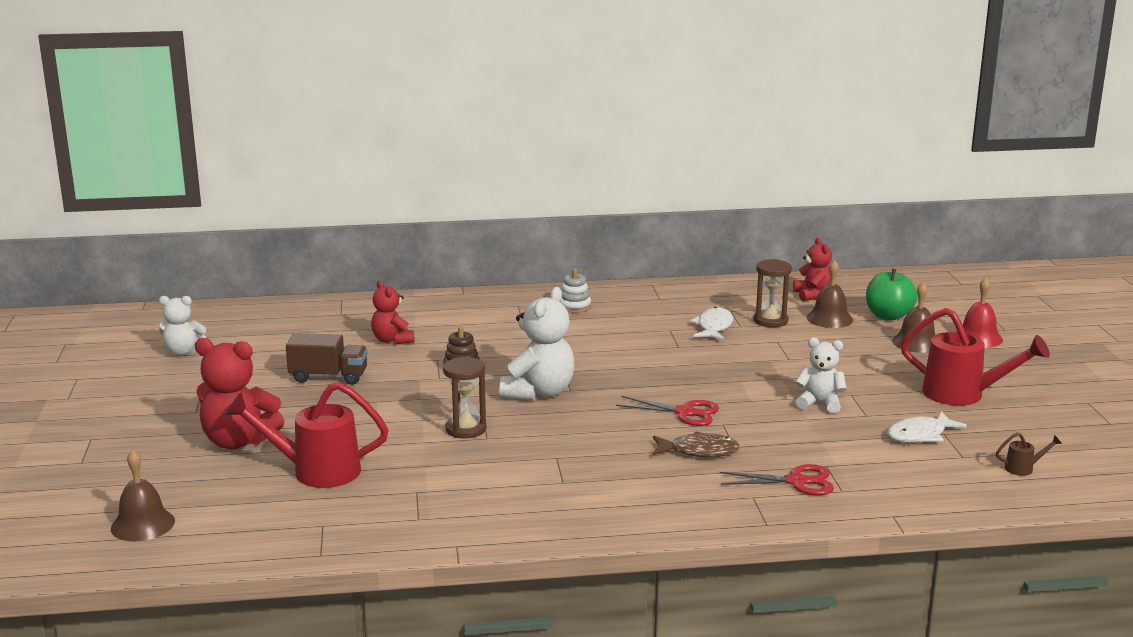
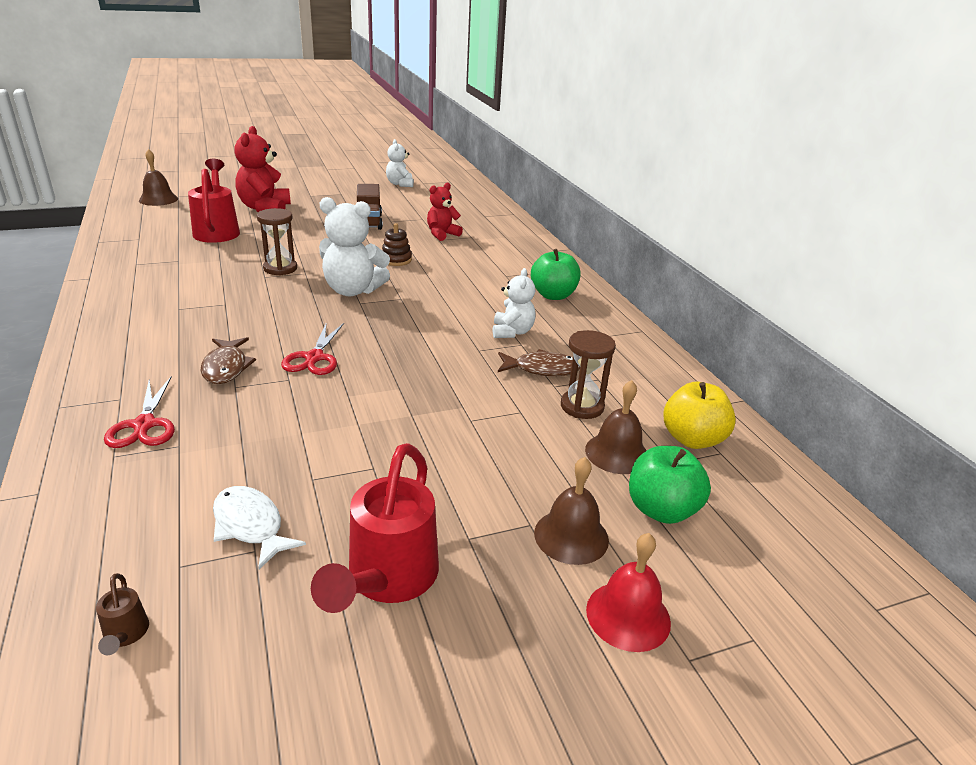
camera: 75 degrees right, 10 degrees up
white stacking toy [560,268,591,313] -> green apple [531,249,580,300]
white fish [690,307,733,340] -> brown fish [498,349,580,376]
red teddy bear [793,238,832,301] -> yellow apple [663,382,736,449]
white teddy bear [795,337,847,414] -> white teddy bear moved to [493,268,536,338]

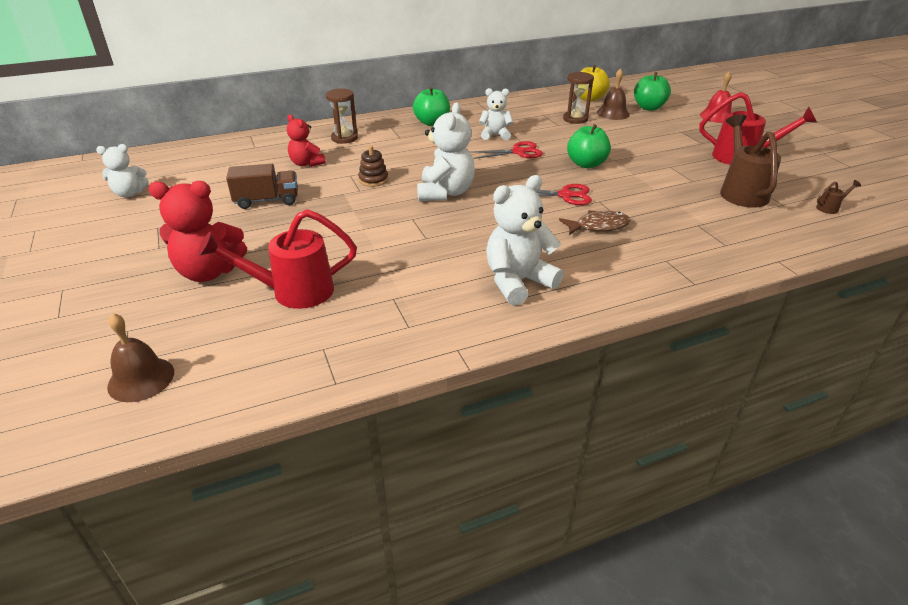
camera: 90 degrees left, 5 degrees up
red scissors [104,376,175,448] -> red scissors moved to [470,141,543,159]
white fish [213,486,306,569] -> brown watering can [720,114,781,208]
brown hourglass [257,208,297,276] -> brown hourglass moved to [326,88,358,144]
brown fish [498,349,580,376] -> none
brown bell [534,457,609,565] -> none
none -> white teddy bear [486,175,564,305]
none -> green apple [567,124,611,168]

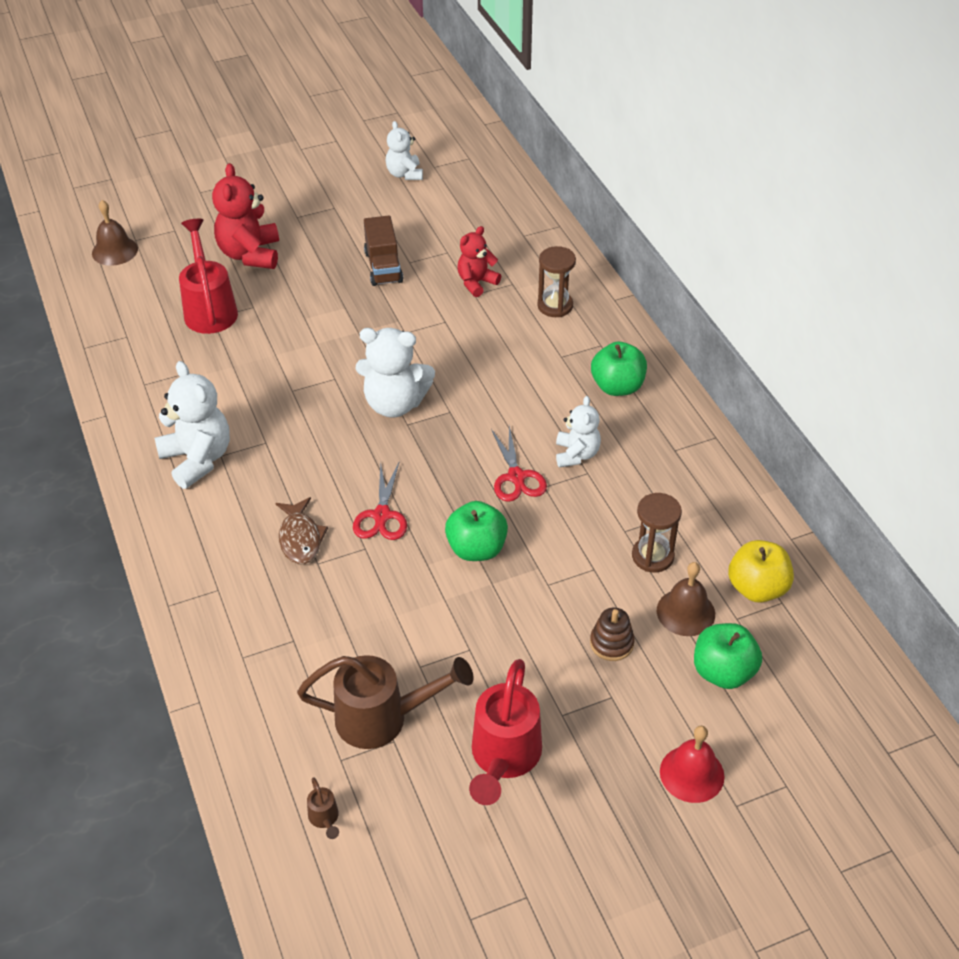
camera: 90 degrees right, 10 degrees up
brown stacking toy [358,146,388,187] -> brown stacking toy moved to [590,607,635,661]

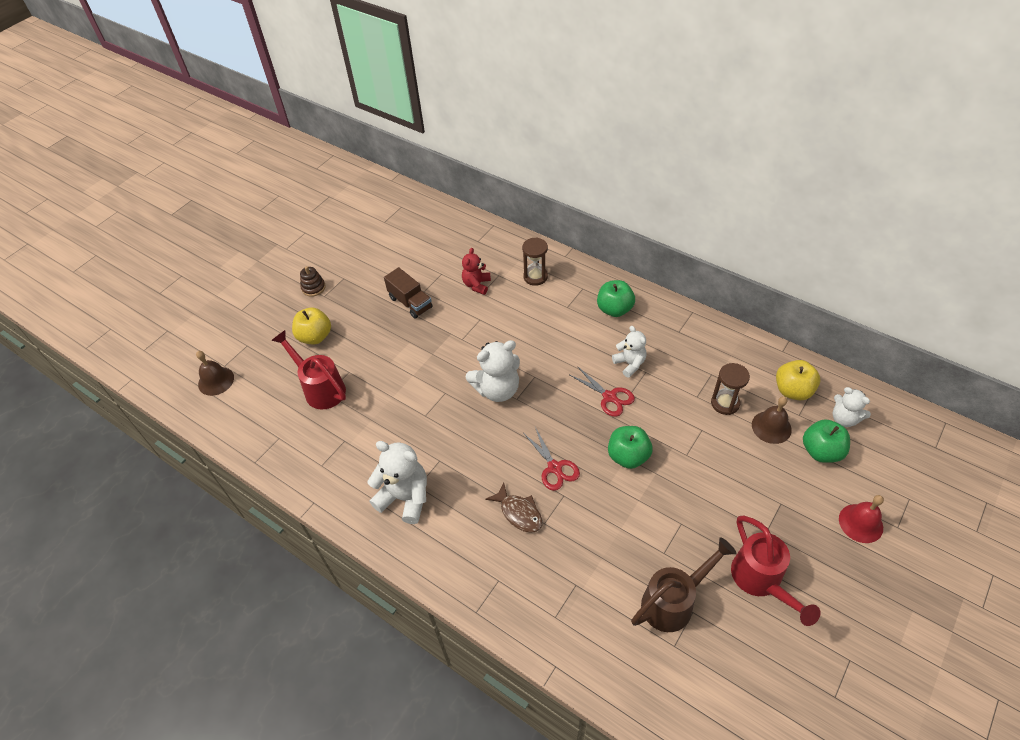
camera: 30 degrees left, 5 degrees up
red teddy bear [212,163,279,269] -> yellow apple [292,308,331,344]
brown watering can [307,777,339,839] -> none
white teddy bear [386,121,423,180] -> white teddy bear moved to [833,387,871,427]
brown stacking toy [590,607,635,661] -> brown stacking toy moved to [300,266,326,297]

